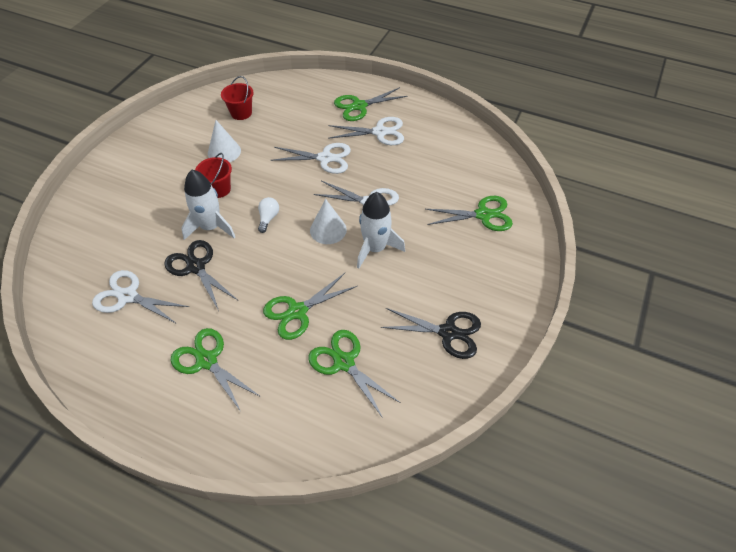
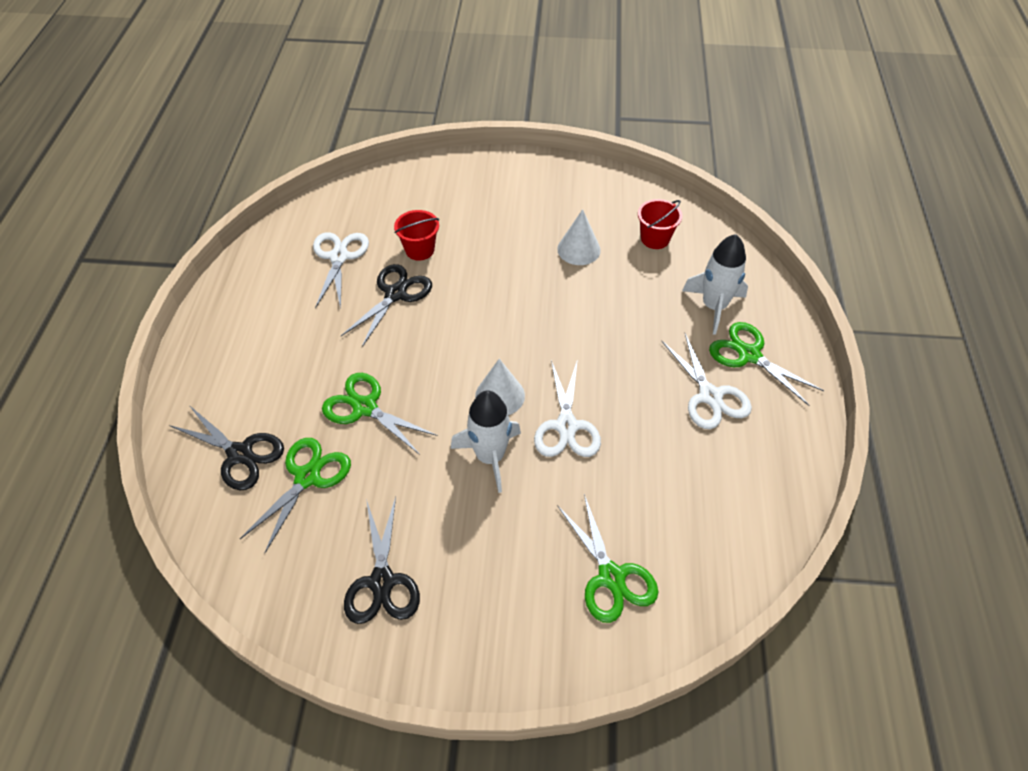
camera: 70 degrees right, 0 degrees up
green scissors [171,328,261,412] -> none
white rocket [181,170,235,240] -> white rocket moved to [682,234,748,335]
red bucket [195,153,232,198] -> red bucket moved to [394,210,439,260]
white light bulb [258,197,279,233] -> none
white scissors [271,143,351,174] -> none
none -> black scissors [169,405,284,490]

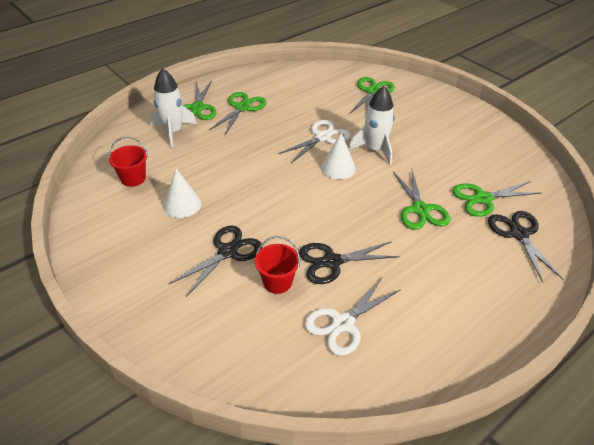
camera: 135 degrees left, 10 degrees down
black scissors [344,497,420,624] -> black scissors moved to [169,225,262,297]
white scissors [662,333,752,429] -> green scissors [209,92,266,135]

